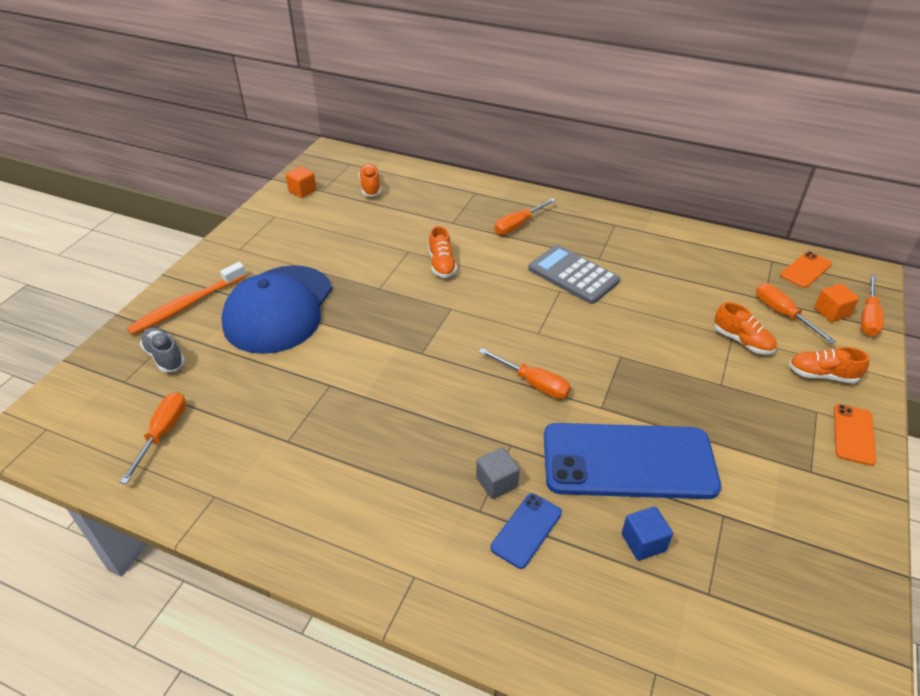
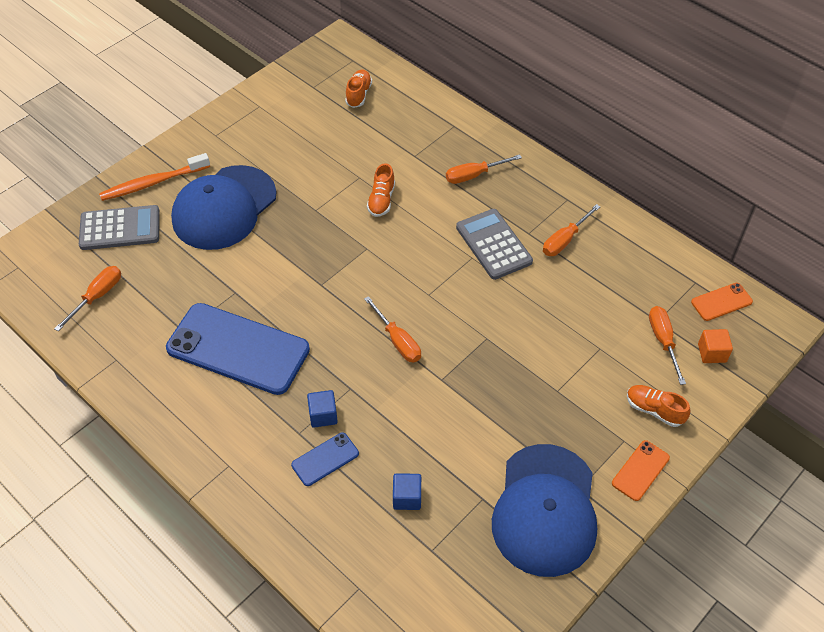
camera: 20 degrees right, 10 degrees up
grey shoe [140,327,185,372] -> grey calculator [79,205,160,250]
orange cube [285,166,317,198] -> none
grey cube [476,447,520,499] -> blue cube [307,390,338,428]
blue phone [544,423,721,499] -> blue phone moved to [166,303,310,395]
orange shoe [714,302,777,354] -> none
orange screwdriver [861,275,884,336] -> orange screwdriver moved to [543,204,600,256]
none -> blue cap [492,444,597,577]

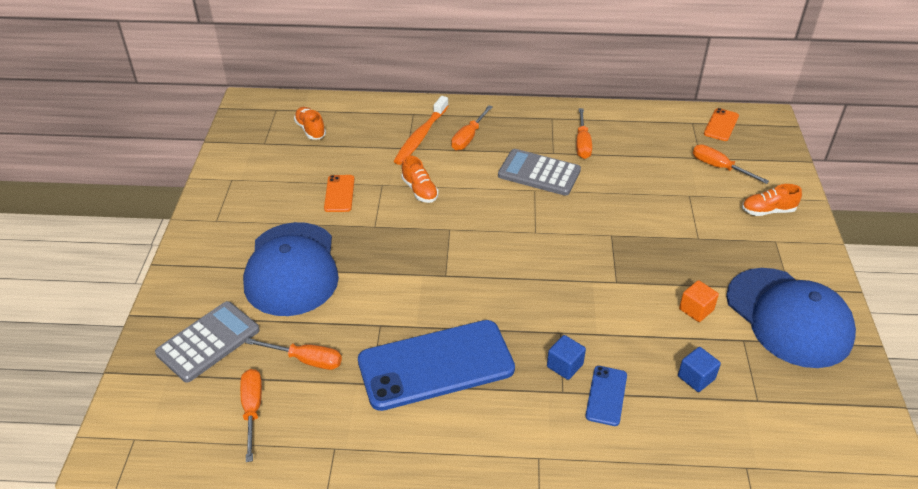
camera: 40 degrees left, 10 degrees down
orange toothbrush [99,153,210,201] -> orange toothbrush moved to [394,96,448,165]
orange screwdriver [364,296,421,362] -> orange screwdriver moved to [245,338,342,370]
orange phone [612,440,670,501] -> orange phone moved to [324,175,355,212]
orange cube [698,329,733,363] -> orange cube moved to [679,280,719,322]

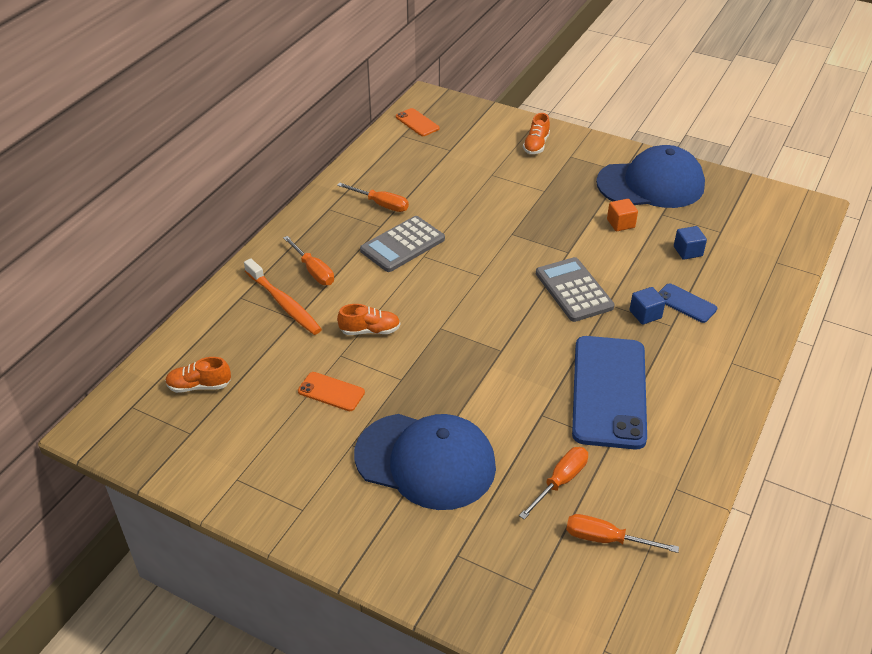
camera: 65 degrees left, 0 degrees up
grey calculator [155,301,260,383] -> grey calculator moved to [536,257,614,322]
orange screwdriver [693,144,769,184] -> none

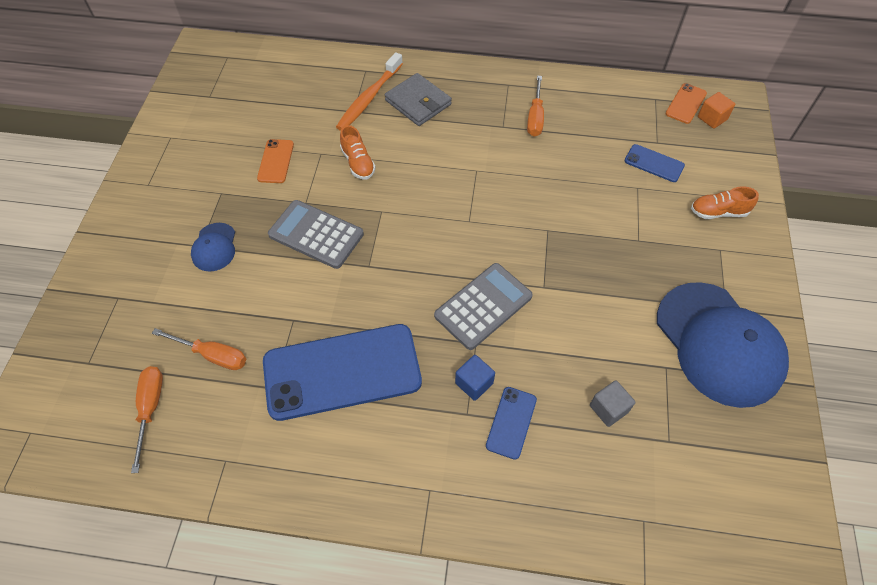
camera: 70 degrees right, 15 degrees up
orange shoe [165,357,231,393] -> none
orange screwdriver [283,236,334,285] -> grey wallet [385,73,452,126]
blue cap [354,414,496,510] -> blue cap [191,223,235,272], size x0.45
grey calculator [360,216,445,272] -> grey calculator moved to [268,200,364,269]
orange cube [607,199,638,231] -> orange cube moved to [698,92,735,129]
blue cube [674,226,707,260] -> grey cube [590,380,635,427]
none -> blue phone [625,144,685,182]

